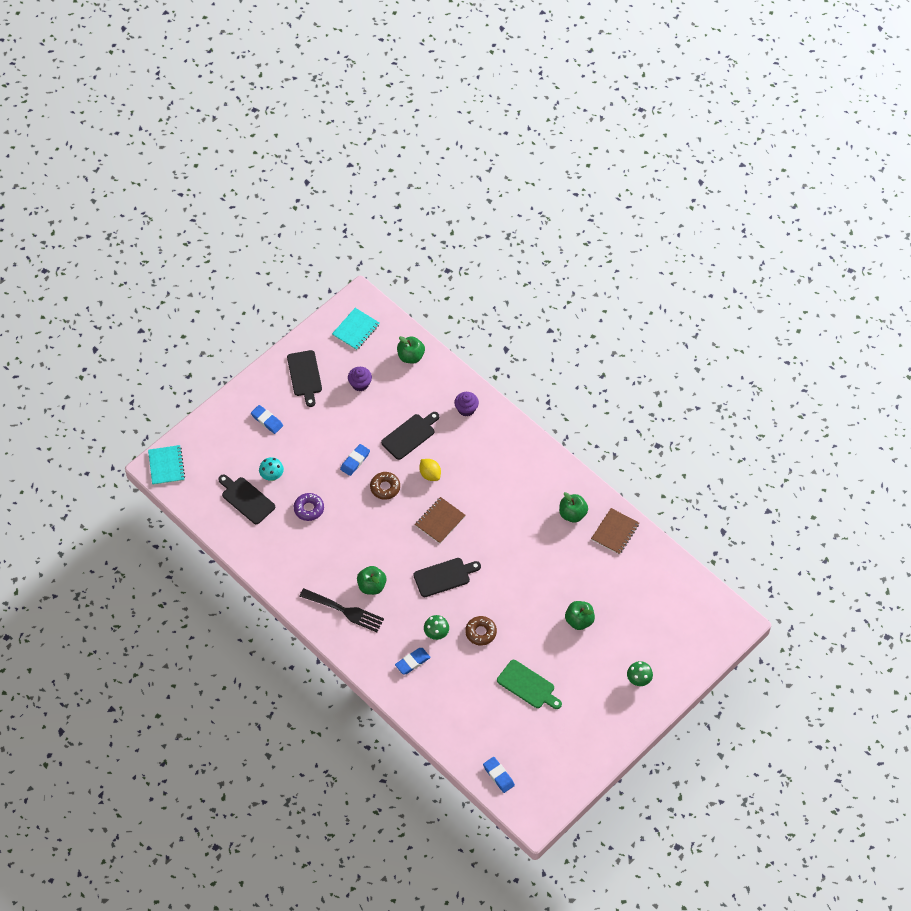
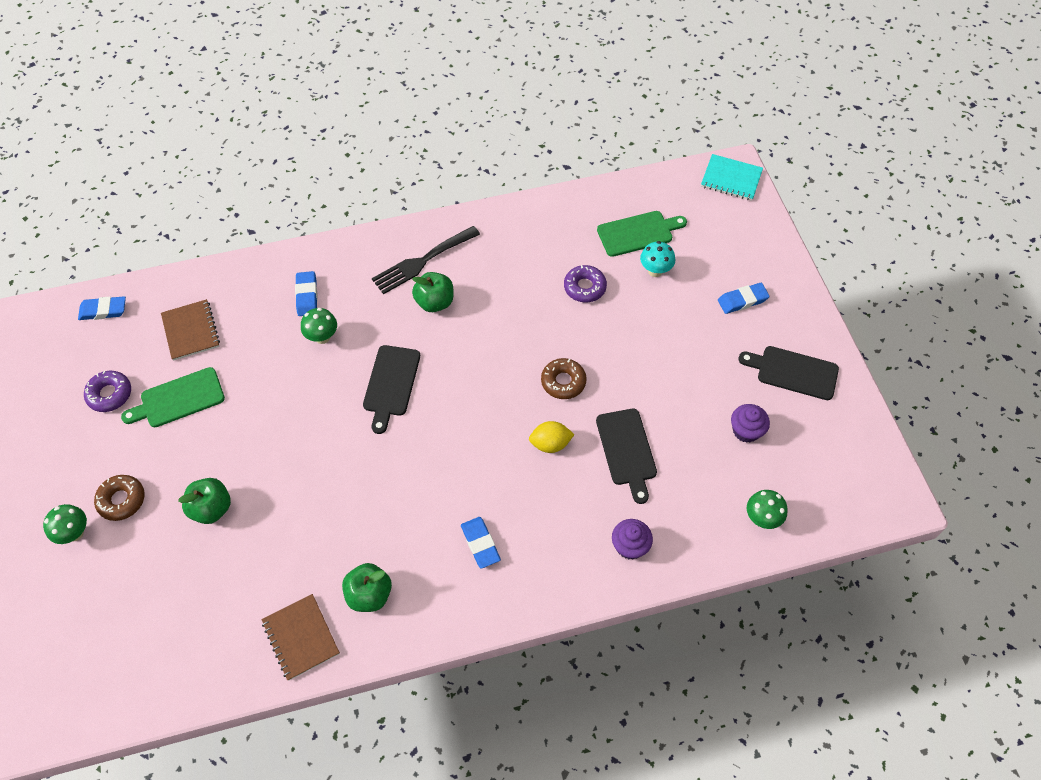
camera: 120 degrees right, 0 degrees up
black cutting board [218,474,275,524] -> green cutting board [597,211,687,257]
turquoise notebook [332,308,380,350] -> none
blue eraser [340,444,370,476] -> blue eraser moved to [461,517,501,569]
green apple [397,336,425,363] -> green mushroom [747,490,788,529]
brown notebook [415,497,466,544] -> brown notebook moved to [161,299,220,361]
brown donut [465,616,497,645] -> brown donut moved to [94,475,145,521]
none -> purple donut [84,371,131,412]

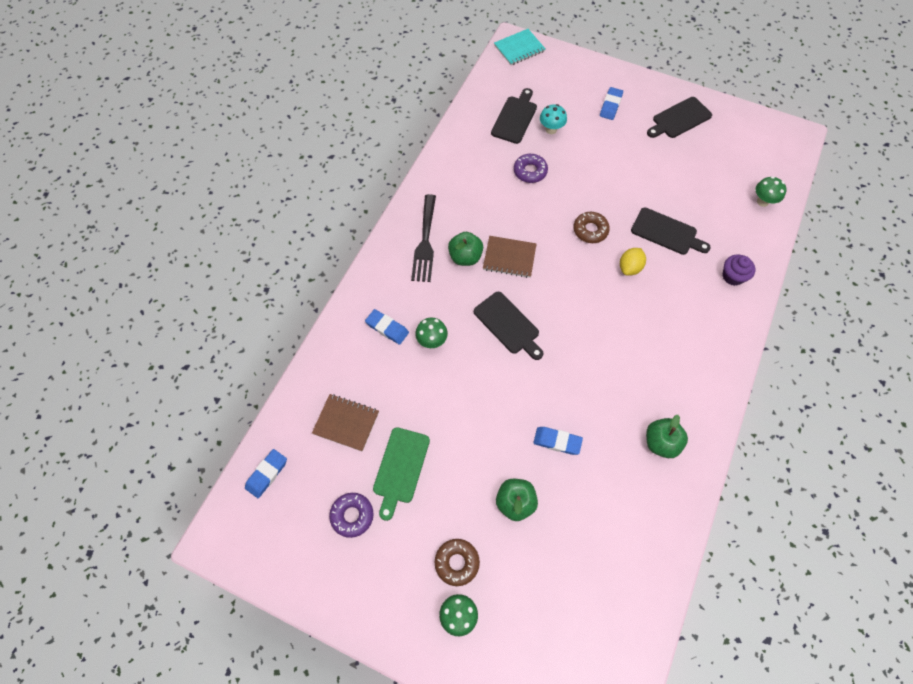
camera: 50 degrees left, 5 degrees up
brown notebook [262,594,340,681] -> brown notebook moved to [483,236,537,278]
blue eraser [461,517,501,569] -> blue eraser moved to [533,427,583,455]
green cutting board [597,211,687,257] -> black cutting board [491,88,537,144]
purple cupcake [731,404,770,443] -> none

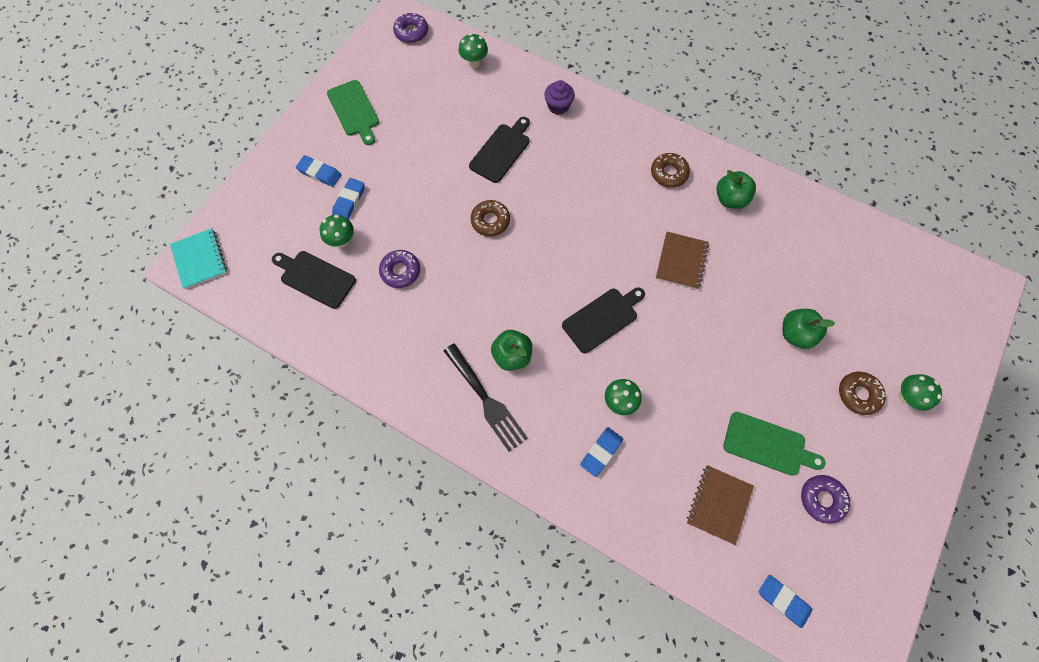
camera: 85 degrees left, 5 degrees up
black fork [411,194,436,282] -> black fork turned 45 degrees clockwise [444,343,528,452]
brown notebook [483,236,537,278] -> brown notebook moved to [656,232,709,290]
blue eraser [533,427,583,455] -> blue eraser moved to [332,178,365,219]
turquoise mushroom [540,104,567,134] -> green mushroom [320,215,354,247]
yellow lemon [620,248,646,276] -> none
black cutting board [647,97,712,138] -> green cutting board [327,80,379,145]
none -> purple donut [393,13,428,43]
none -> brown donut [651,153,690,188]

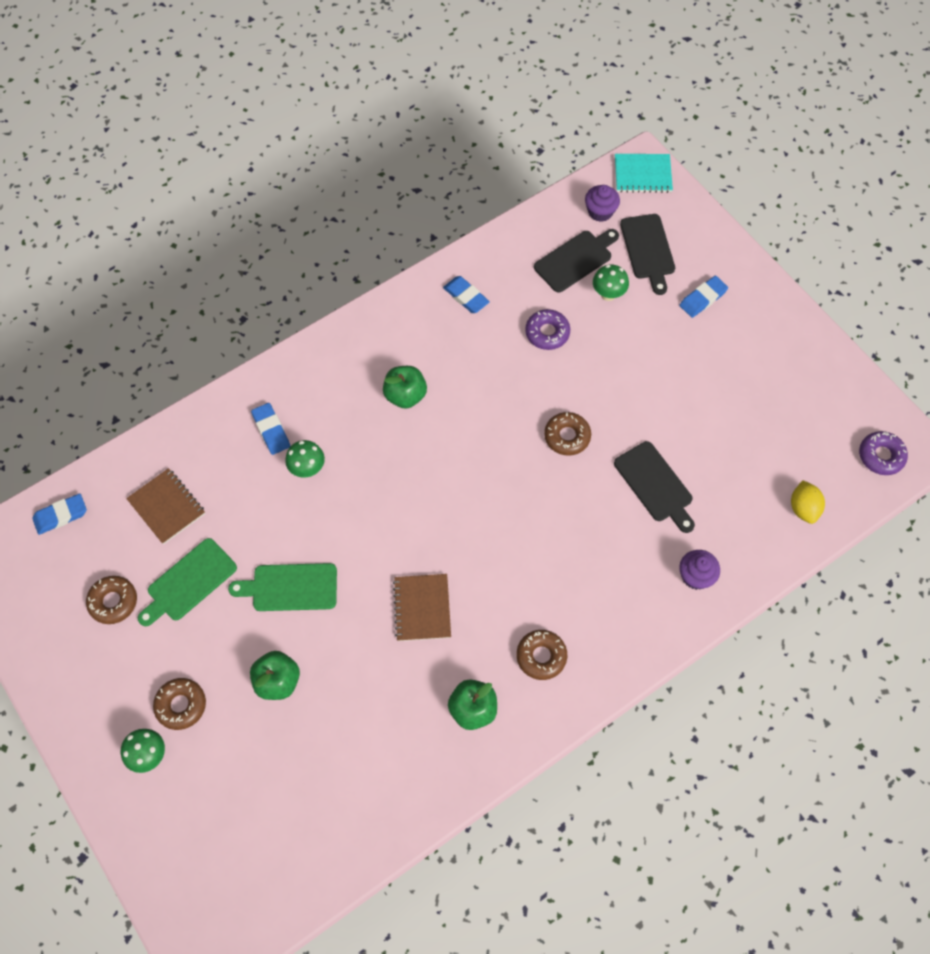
camera: 115 degrees right, 5 degrees down
green cutting board [327,80,379,145] -> green cutting board moved to [228,563,337,611]
blue eraser [332,178,365,219] -> blue eraser moved to [443,276,490,313]
black fork [444,343,528,452] -> none
green mushroom [458,33,488,68] -> yellow lemon [791,480,825,524]
black cutting board [562,287,645,353] -> black cutting board moved to [620,214,675,295]
brown notebook [656,232,709,290] -> brown notebook turned 45 degrees clockwise [393,574,451,641]
purple donut [801,475,850,524] -> brown donut [86,576,137,624]
none -> purple cupcake [585,185,620,222]

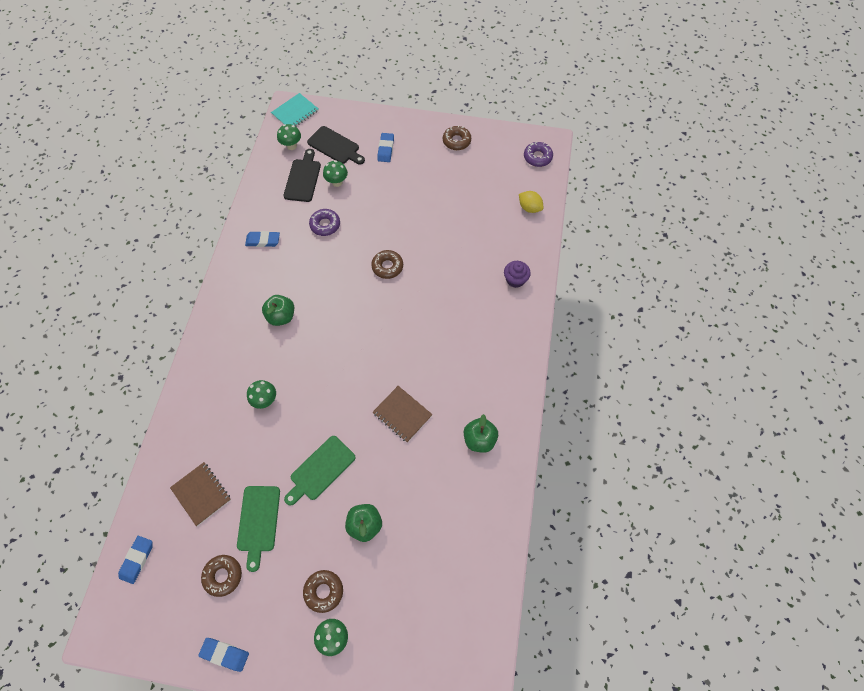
camera: 45 degrees left, 0 degrees up
brown notebook [126,468,205,544] -> brown notebook turned 45 degrees clockwise [170,462,231,526]
blue eraser [251,403,290,455] -> blue eraser moved to [198,638,249,672]
brown donut [517,630,567,680] -> brown donut moved to [443,125,471,150]
purple cupcake [585,185,620,222] -> green mushroom [277,124,301,150]
black cutting board [614,441,695,533] -> none

